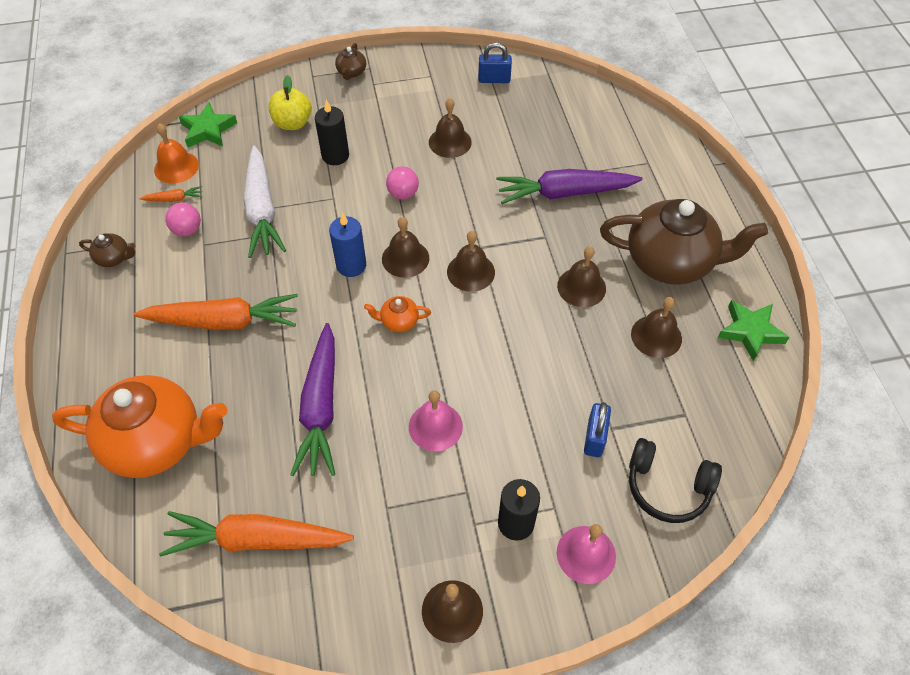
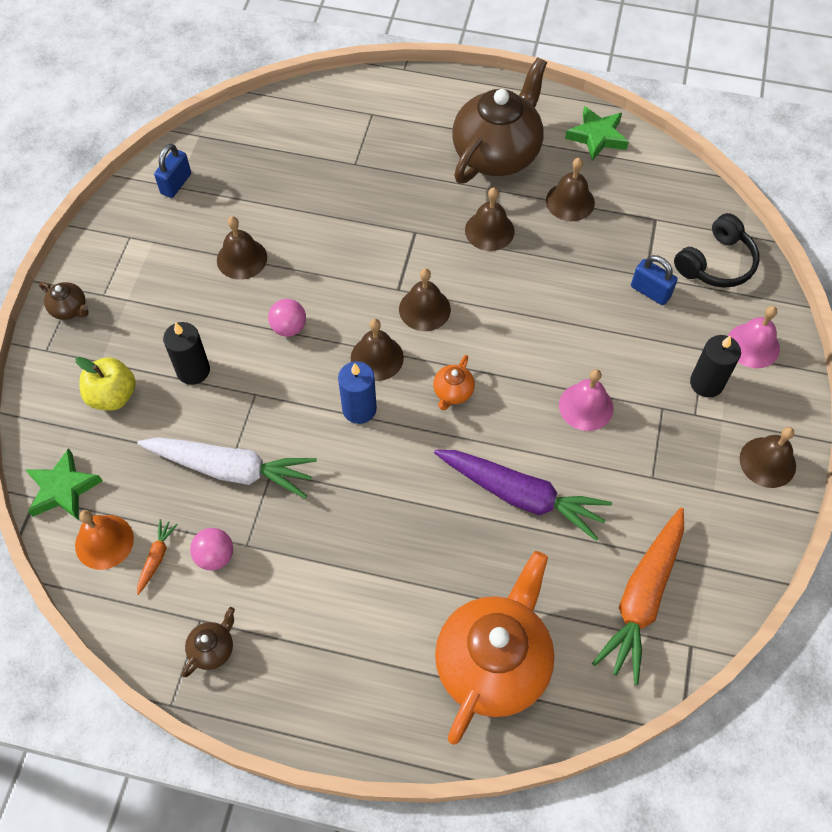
camera: 65 degrees left, 5 degrees up
orange carrot [134,294,298,330] -> none
purple carrot [496,169,642,204] -> none

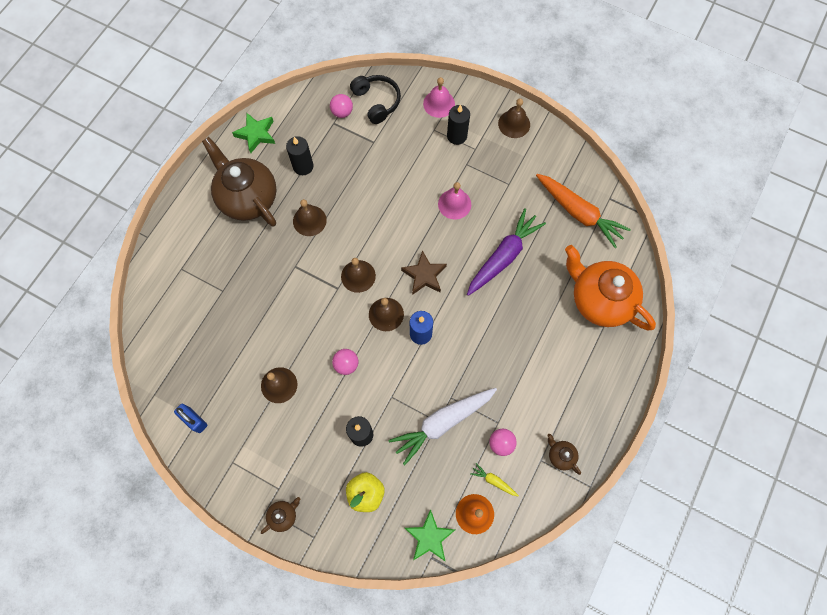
camera: 75 degrees left, 10 degrees up
white carrot [137,437,317,498] -> white carrot turned 150 degrees counterclockwise [389,388,497,465]
orange carrot [137,519,178,595] -> yellow carrot [470,463,519,496]
orange teapot [433,355,475,411] -> brown star [401,250,447,295]
brown bell [546,158,595,221] -> black candle [286,136,314,175]
blue padlock [631,255,678,305] -> none
none -> pink ball [330,94,353,118]

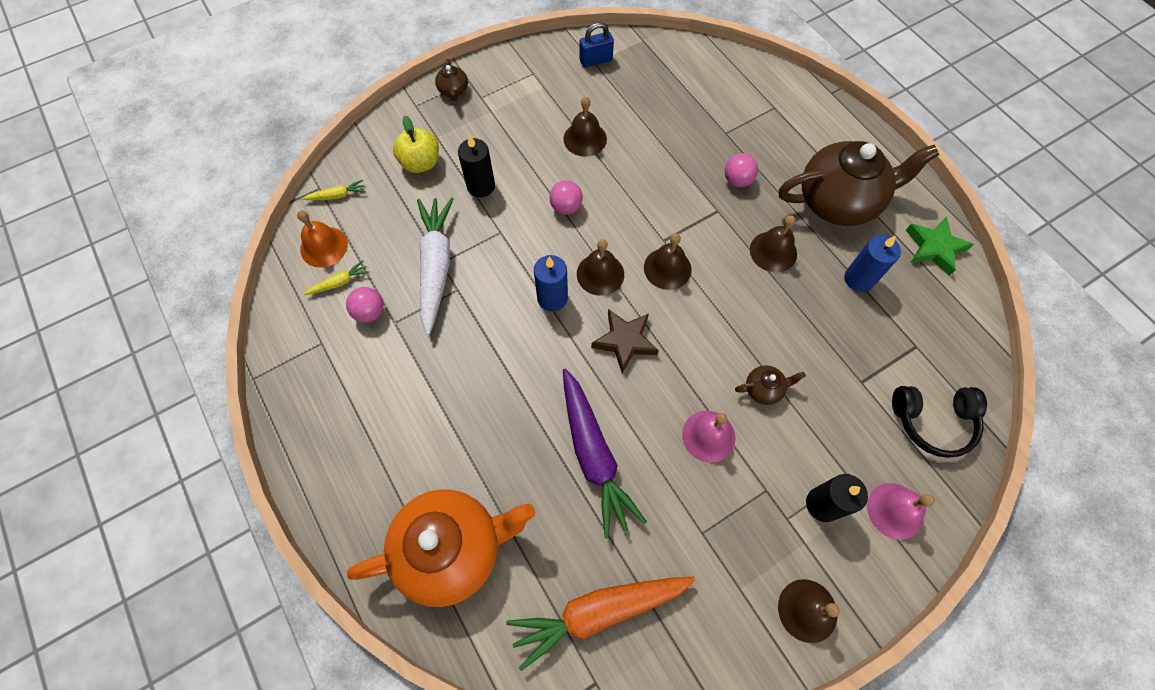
camera: 120 degrees right, 5 degrees down
black candle [286,136,314,175] -> blue candle [845,235,901,292]
pink ball [330,94,353,118] -> pink ball moved to [725,153,758,187]
green star [405,509,455,562] -> yellow carrot [302,180,365,200]
brown teapot [547,434,581,475] -> brown teapot moved to [735,365,806,405]

